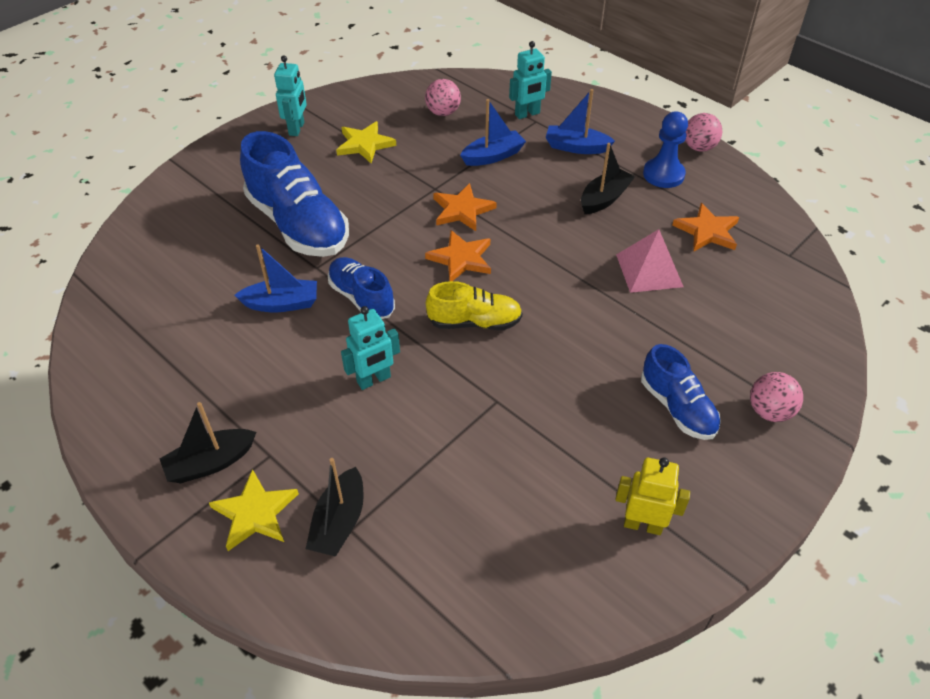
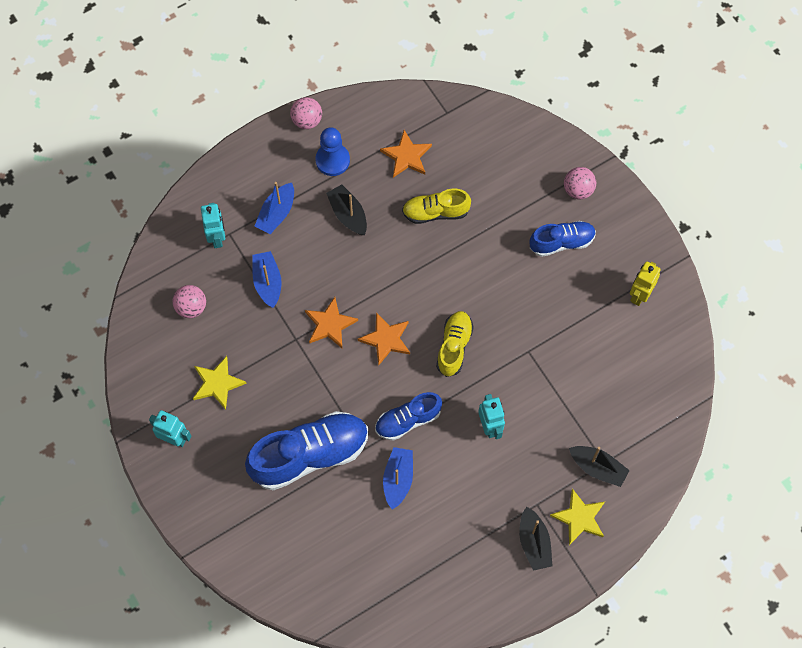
camera: 75 degrees left, 20 degrees up
pink pyramid [616,229,684,293] -> yellow shoe [402,189,471,224]

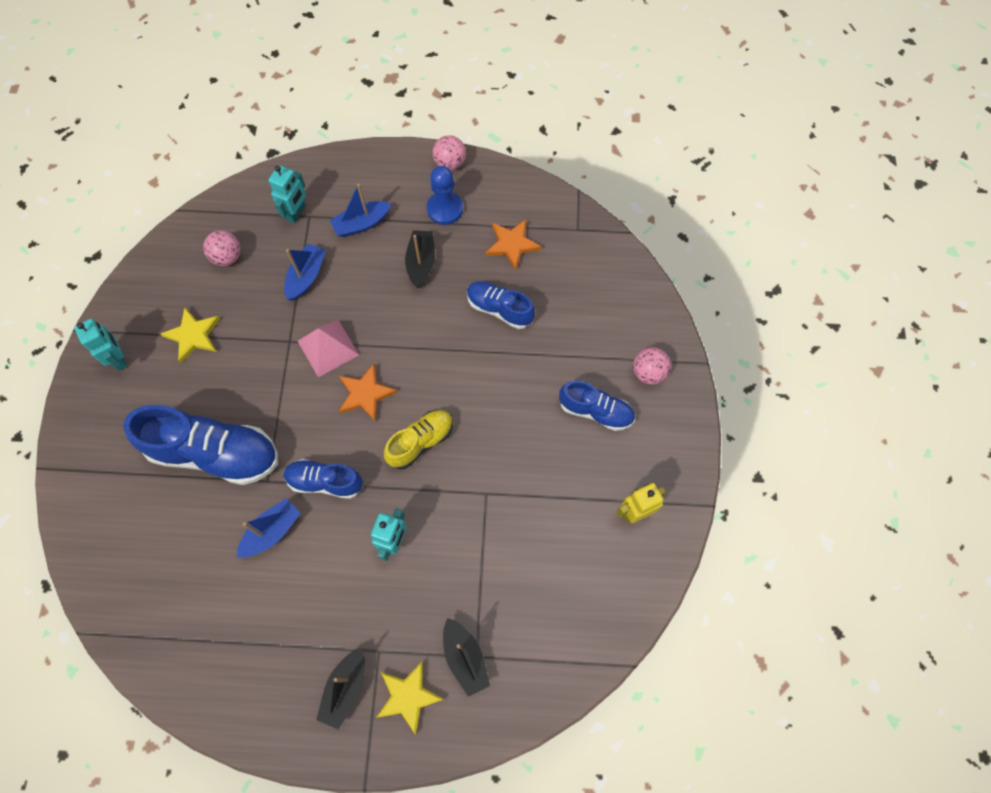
camera: 35 degrees right, 0 degrees up
orange star [305,297,358,348] -> pink pyramid [298,320,359,377]
yellow shoe [402,189,471,224] -> blue shoe [467,281,535,329]

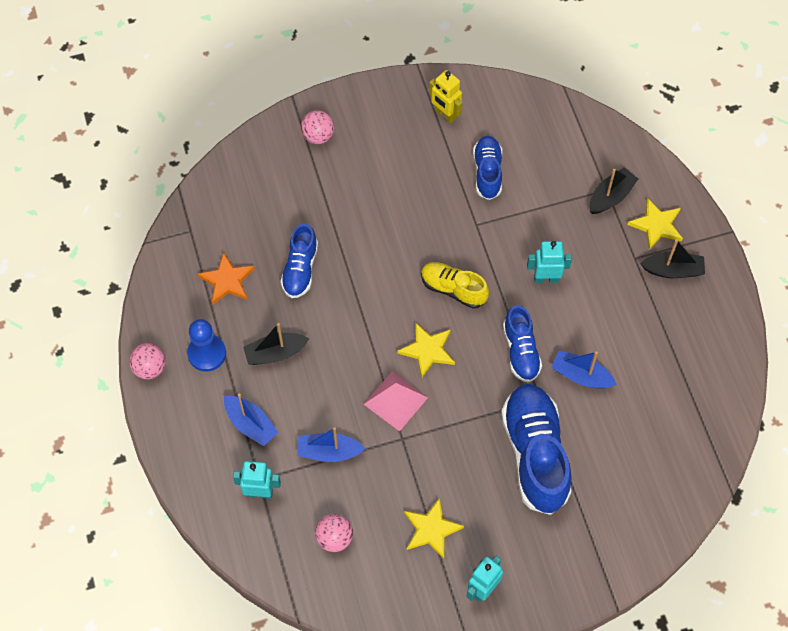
camera: 110 degrees left, 5 degrees down
orange star [339,364,397,422] -> yellow star [397,323,455,378]
blue shoe [559,381,635,431] -> blue shoe moved to [473,136,502,200]

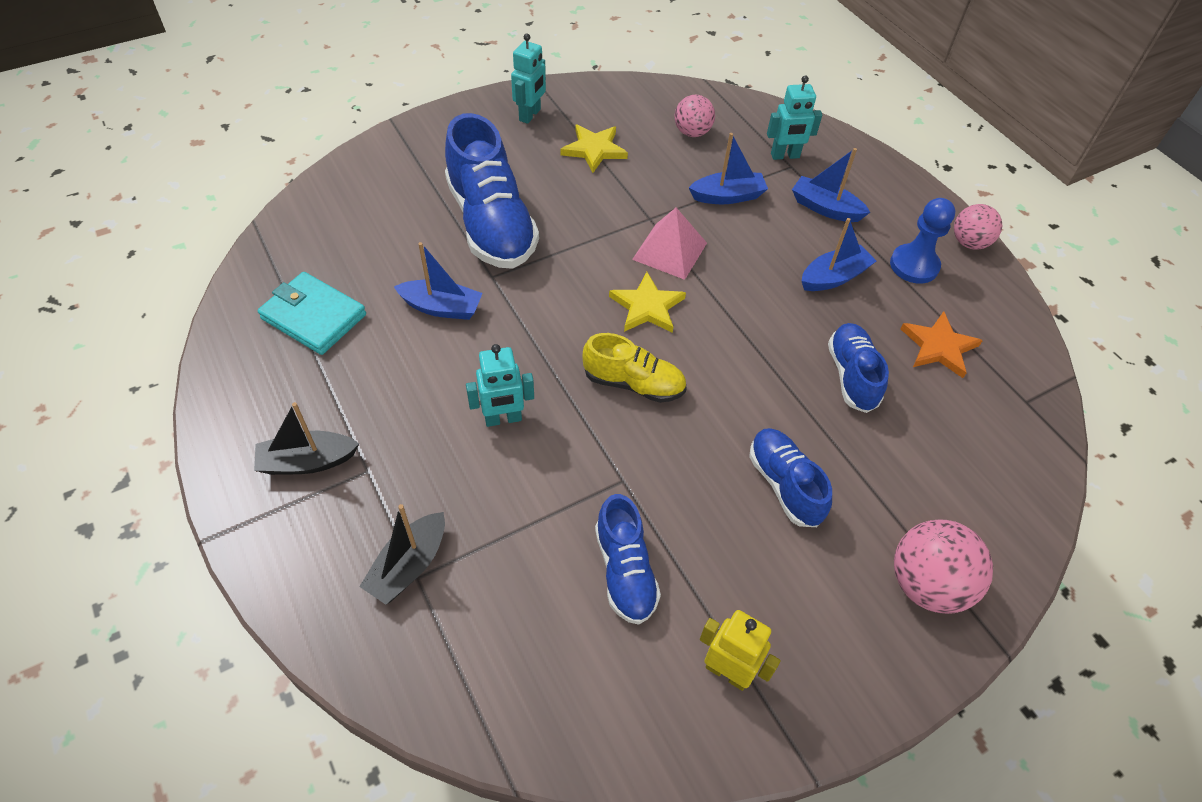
camera: 165 degrees right, 10 degrees down
black boat [243,323,309,365] -> blue boat [802,218,876,291]
pink ball [301,110,334,144] -> pink ball [894,519,993,614], size x1.53
blue shoe [503,305,542,383] -> blue shoe moved to [749,428,832,527]
yellow star [627,198,683,250] -> none
none -> turquoise wallet [258,272,366,355]

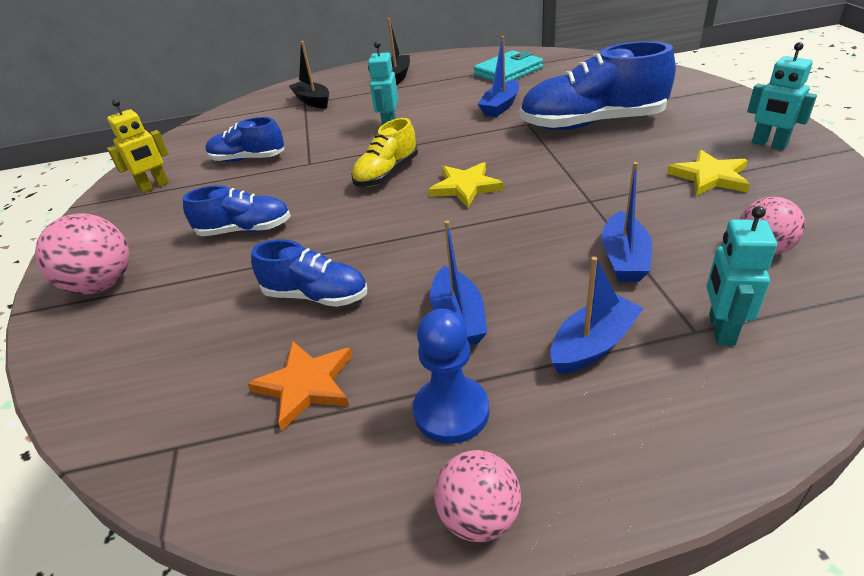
camera: 115 degrees right, 15 degrees down
pink pyramid [632,208,707,280] -> none

